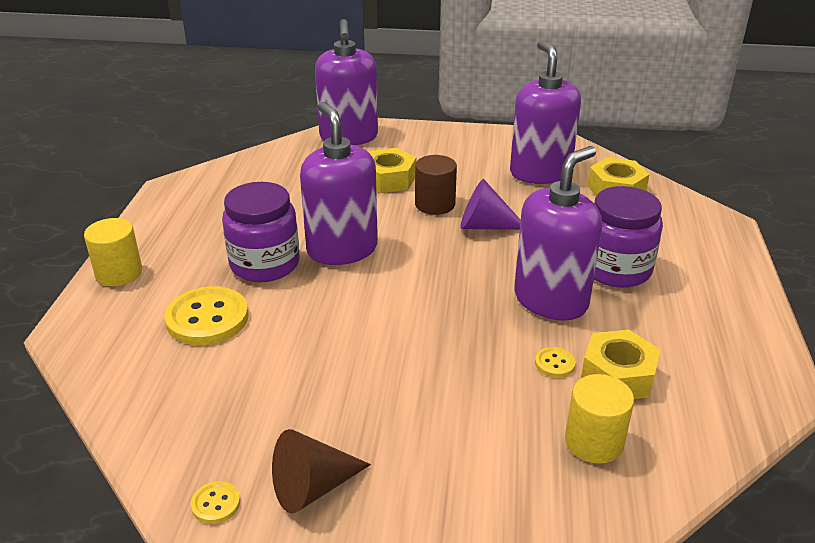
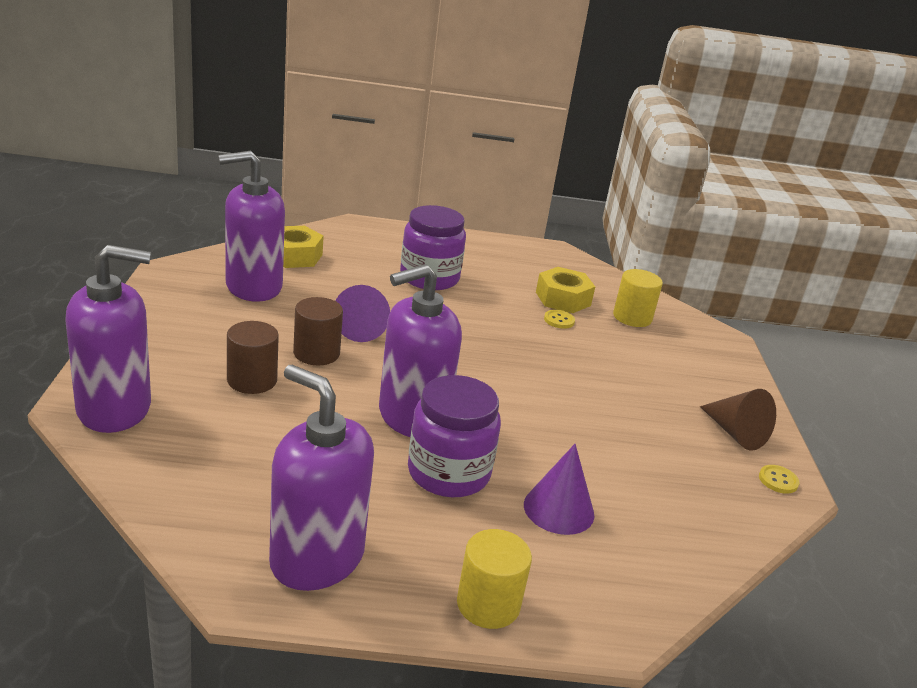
camera: 100 degrees left, 5 degrees down
yellow button [165,286,249,345] -> purple cone [524,444,594,535]
yellow nut [369,148,416,193] -> brown cylinder [227,321,279,394]
purple soap dispenser [514,146,602,320] -> purple soap dispenser moved to [269,365,374,591]

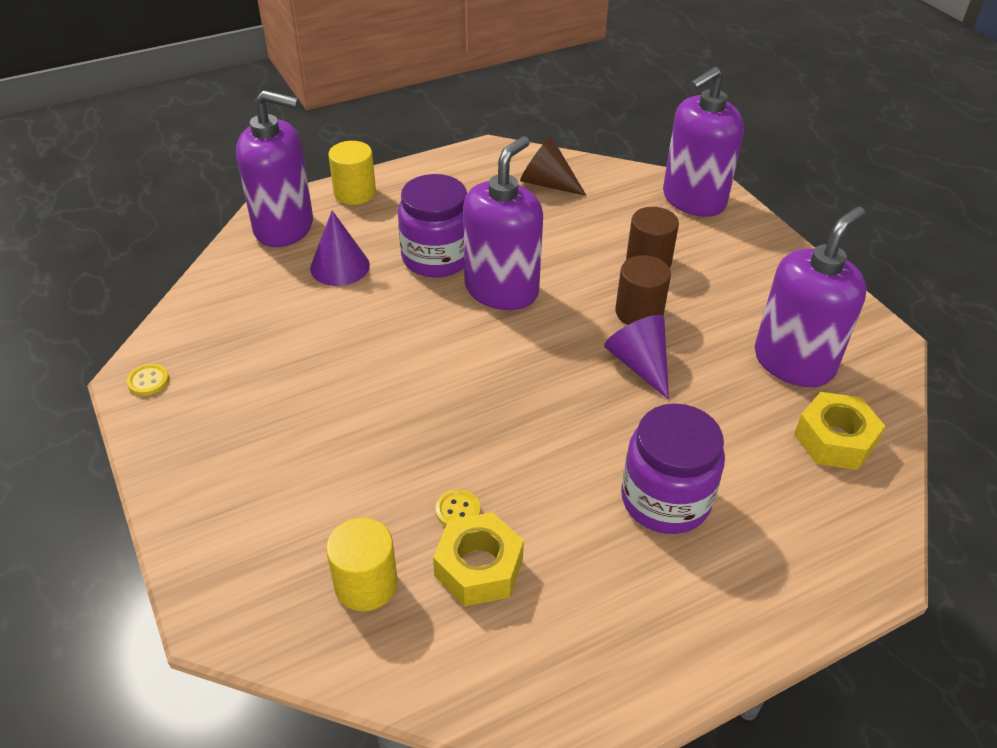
camera: 155 degrees right, 15 degrees up
purple soap dispenser [269,365,374,591] -> purple soap dispenser moved to [236,90,313,247]
brown cone [700,389,776,451] -> brown cone moved to [520,136,587,196]

